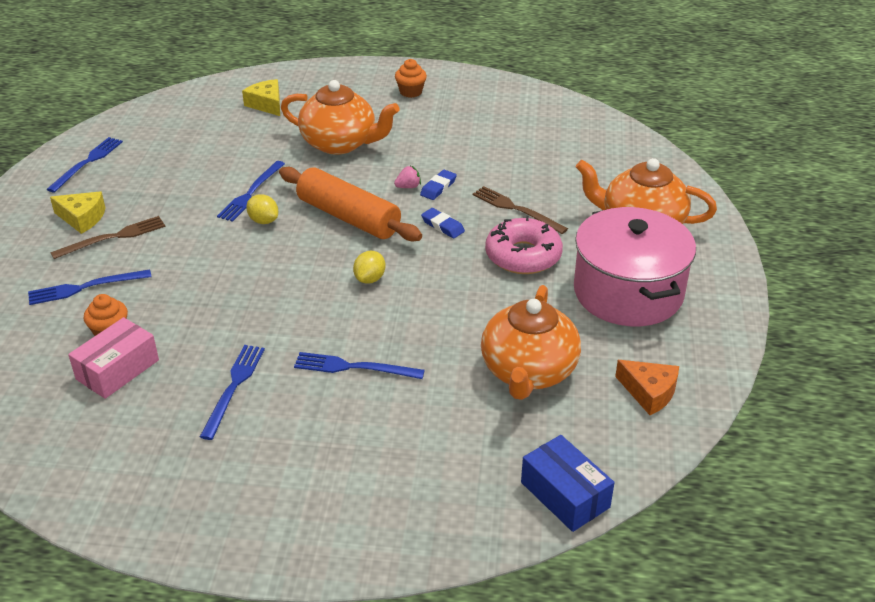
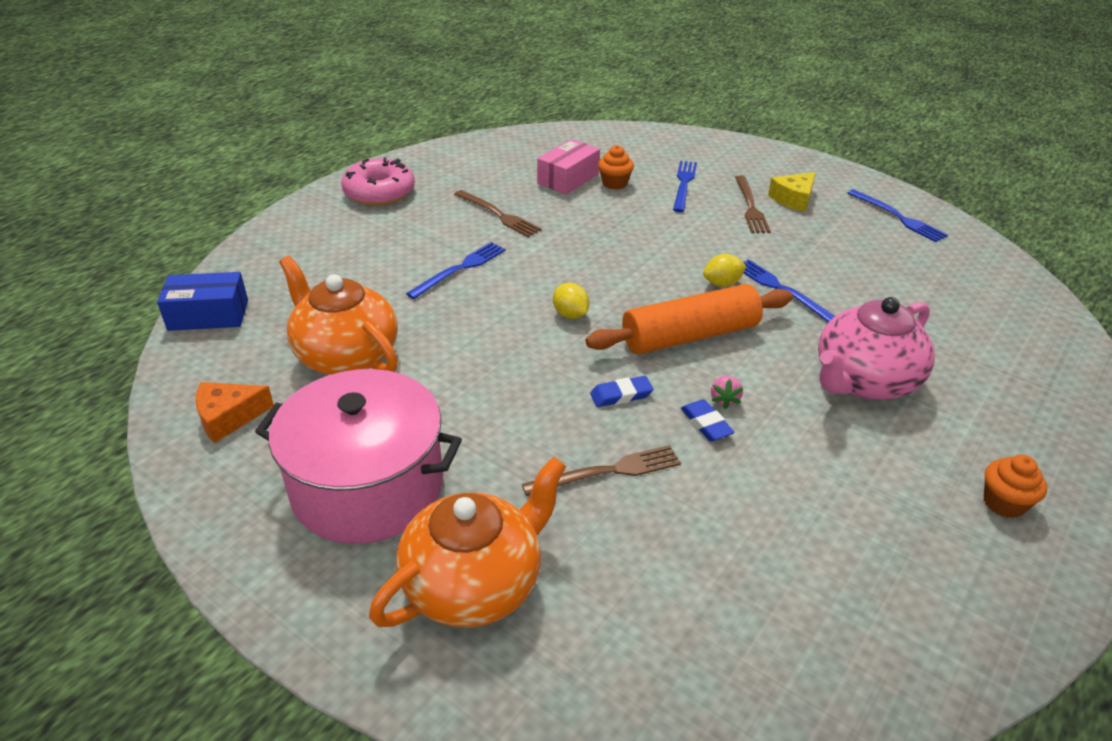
camera: 120 degrees right, 0 degrees up
pink box [68,317,159,399] -> pink box turned 60 degrees clockwise [537,139,600,195]
blue fork [200,345,265,440] -> brown fork [454,190,541,237]
yellow cheese [242,79,280,116] -> none
orange teapot [281,80,399,155] -> pink teapot [818,297,935,400]
pink donut [485,216,563,274] -> pink donut moved to [341,157,415,206]

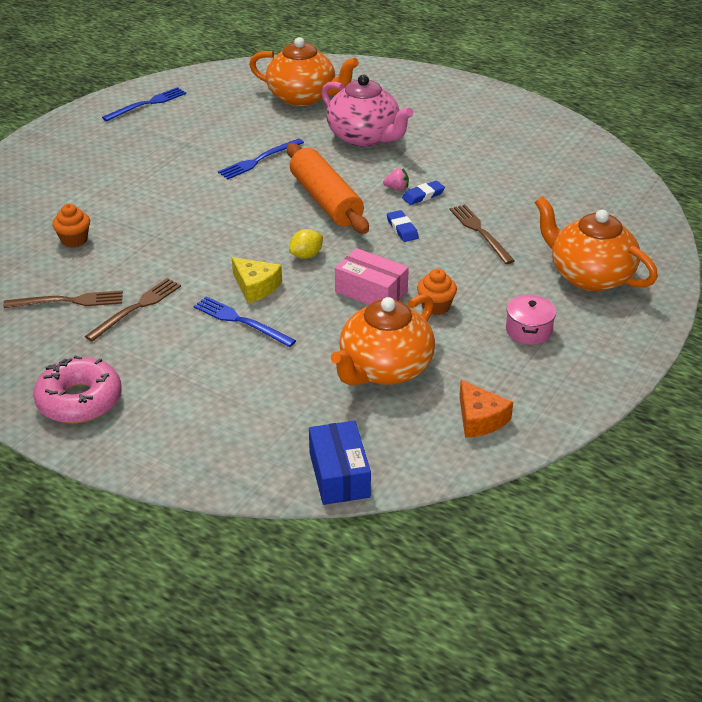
camera: 95 degrees left, 0 degrees up
pink pot [255,369,462,544] -> pink pot [506,295,556,345], size x0.42
pink box [537,139,600,195] -> pink box moved to [335,248,409,305]
blue fork [673,161,697,212] -> none
yellow lemon [703,254,746,287] -> none
brown fork [735,175,770,233] -> brown fork moved to [3,291,123,308]
yellow cheese [768,172,816,212] -> yellow cheese moved to [232,257,282,303]
orange cupcake [984,455,1047,518] -> orange cupcake moved to [417,269,457,315]
none -> orange teapot [249,37,359,106]

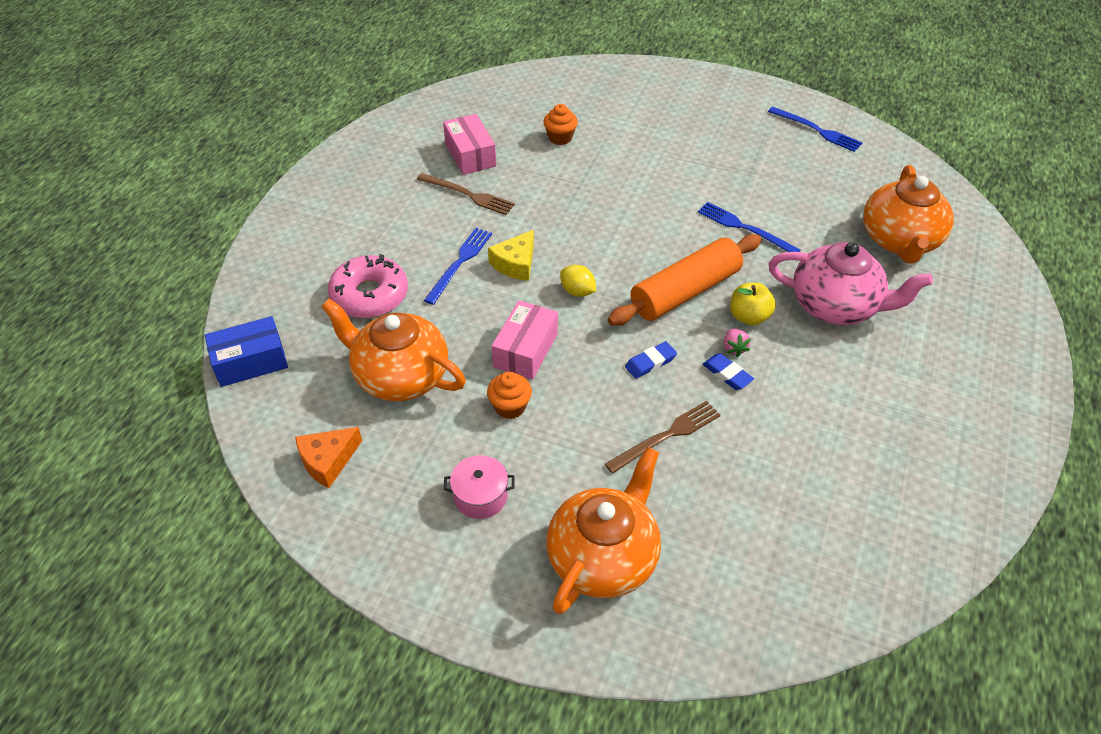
camera: 80 degrees right, 10 degrees up
brown fork [3,291,123,308] -> pink box [443,114,496,175]
pink donut [33,355,122,423] -> pink donut moved to [328,254,408,318]
pink teapot [322,75,413,147] -> pink teapot turned 105 degrees counterclockwise [768,242,933,325]
none -> yellow apple [730,282,776,326]

